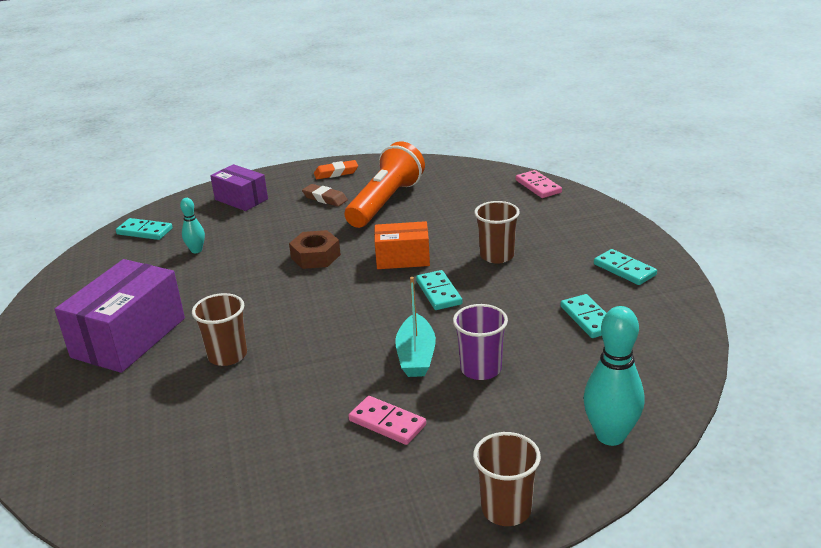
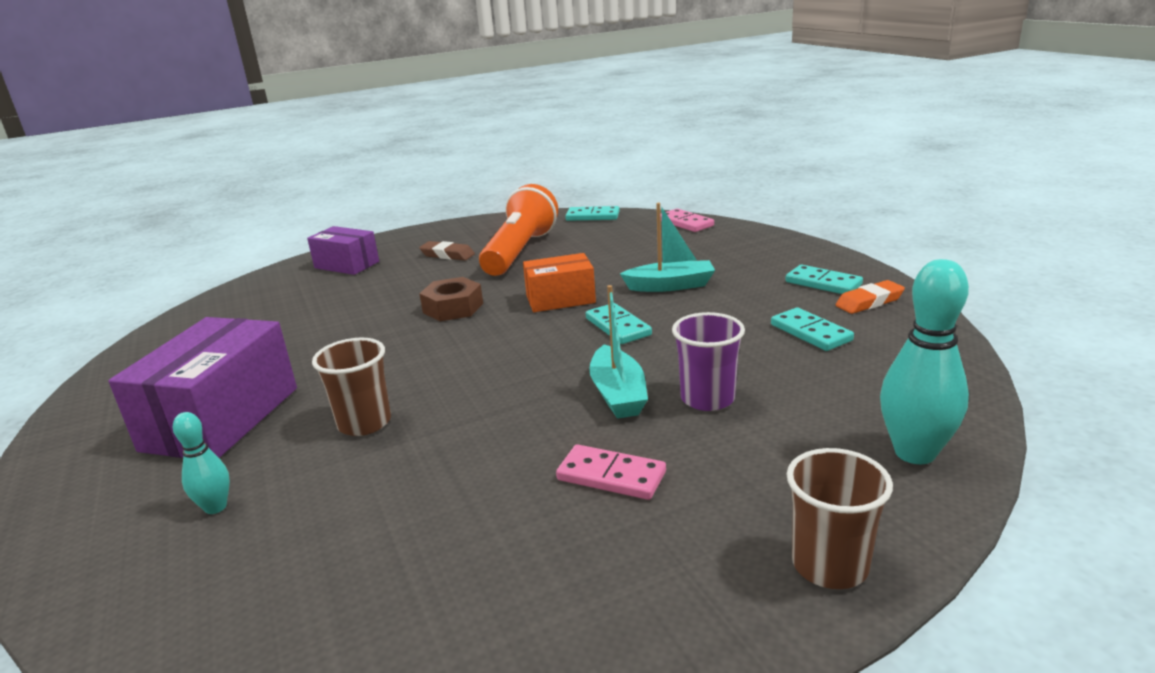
camera: 10 degrees left, 5 degrees down
turquoise domino [116,218,173,240] -> turquoise domino moved to [565,206,620,221]
turquoise bowling pin [180,198,205,253] -> turquoise bowling pin moved to [173,412,230,514]
orange eraser [314,160,358,179] -> orange eraser moved to [836,280,905,314]
brown cup [474,201,520,264] -> turquoise boat [620,203,715,292]

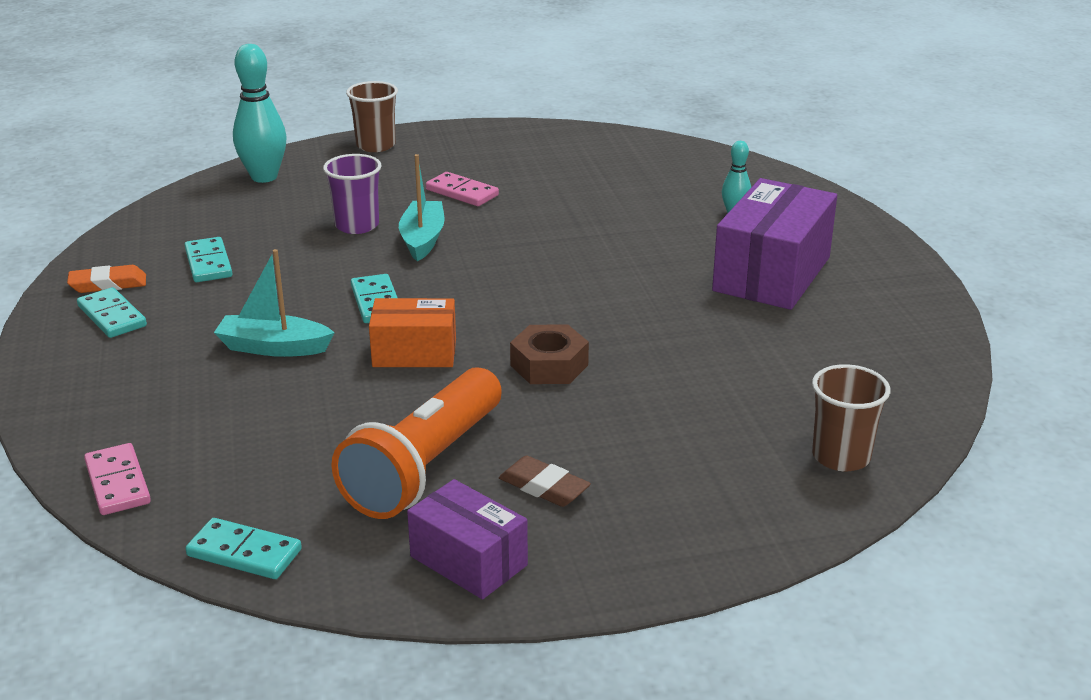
camera: 170 degrees left, 5 degrees up
purple box [307,226,379,275] -> purple box moved to [407,479,528,599]
brown cup [312,338,391,436] -> brown cup moved to [812,364,890,471]

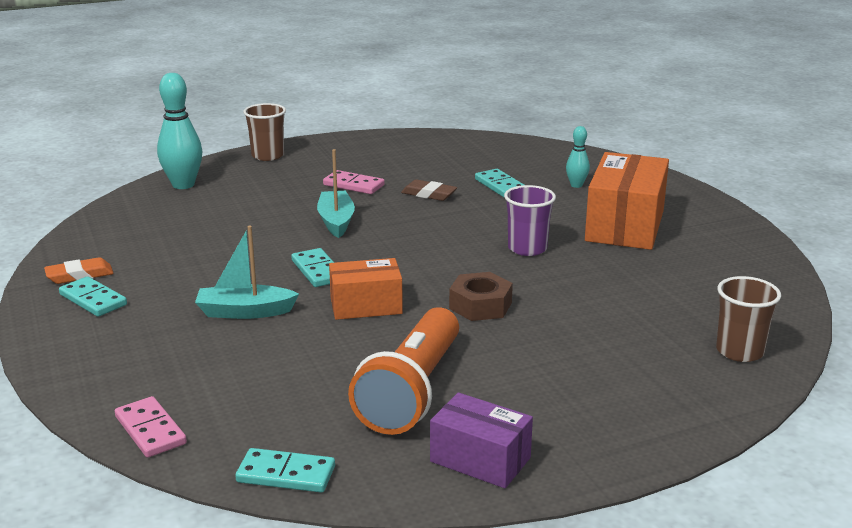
camera: 10 degrees left, 5 degrees down
turquoise domino [184,237,232,282] -> turquoise domino moved to [475,169,524,198]
purple cup [323,154,381,234] -> purple cup moved to [504,185,556,256]
brown eraser [499,456,591,507] -> brown eraser moved to [401,179,457,201]
purple box [712,178,837,310] -> orange box [585,152,669,250]

